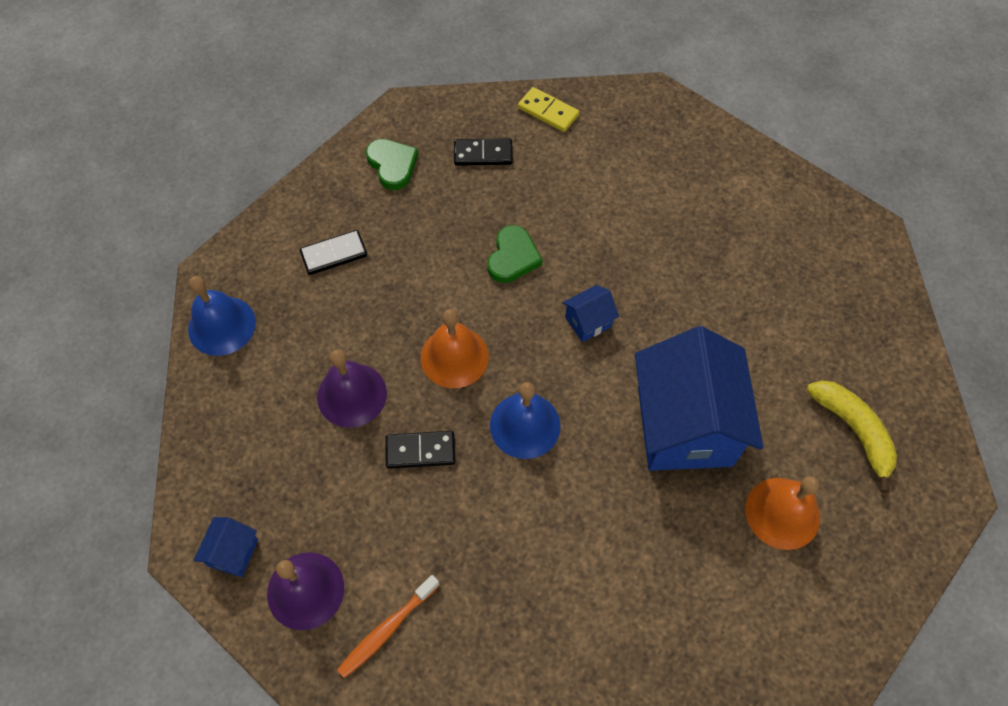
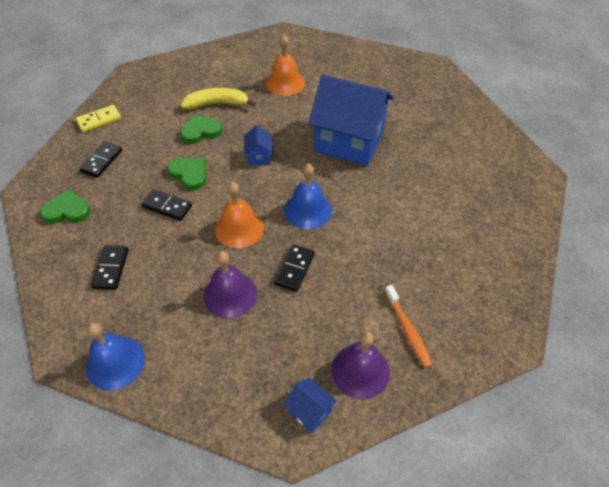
camera: 65 degrees left, 10 degrees down
orange bell [745,476,820,550] -> orange bell moved to [266,34,305,96]
yellow banana [806,380,897,493] -> yellow banana moved to [181,88,256,109]
none -> black domino [142,189,192,221]
none -> green heart [180,114,222,144]

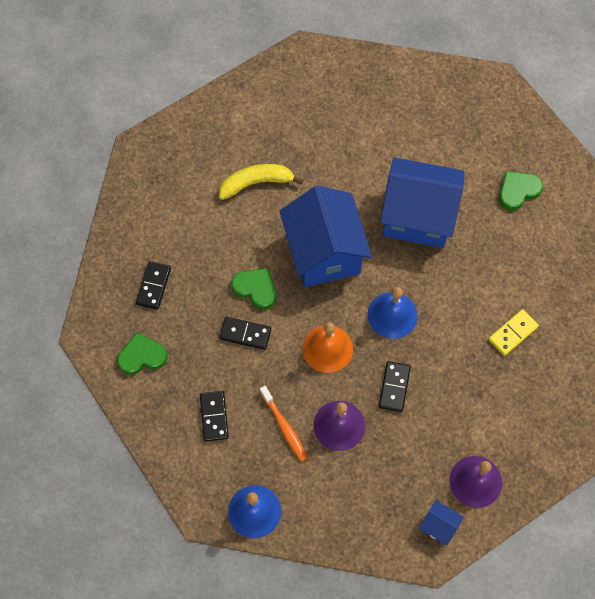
camera: 10 degrees left, 15 degrees up
yellow domino [76,105,121,132] -> yellow domino moved to [488,309,539,356]
green heart [180,114,222,144] -> green heart moved to [499,171,543,210]
blue house [244,125,273,166] -> blue house [280,186,372,287], size x2.43
orange bell [266,34,305,96] -> none
orange toothbrush [385,285,433,368] -> orange toothbrush moved to [260,386,308,462]

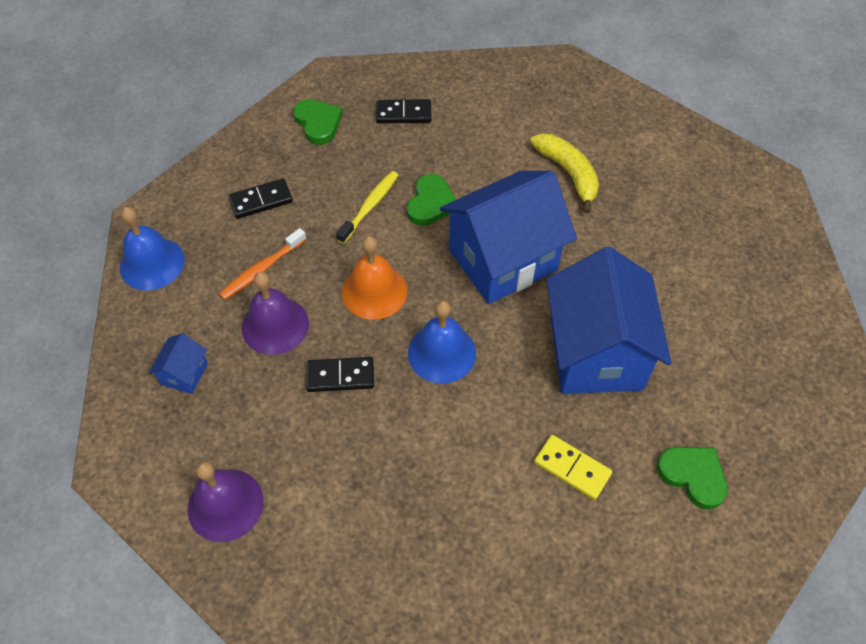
camera: 75 degrees right, 10 degrees down
black domino [219,317,271,350] -> yellow toothbrush [336,171,398,244]
blue house [419,500,464,545] -> blue house moved to [149,333,208,394]
yellow domino [488,309,539,356] -> yellow domino moved to [534,435,612,500]

